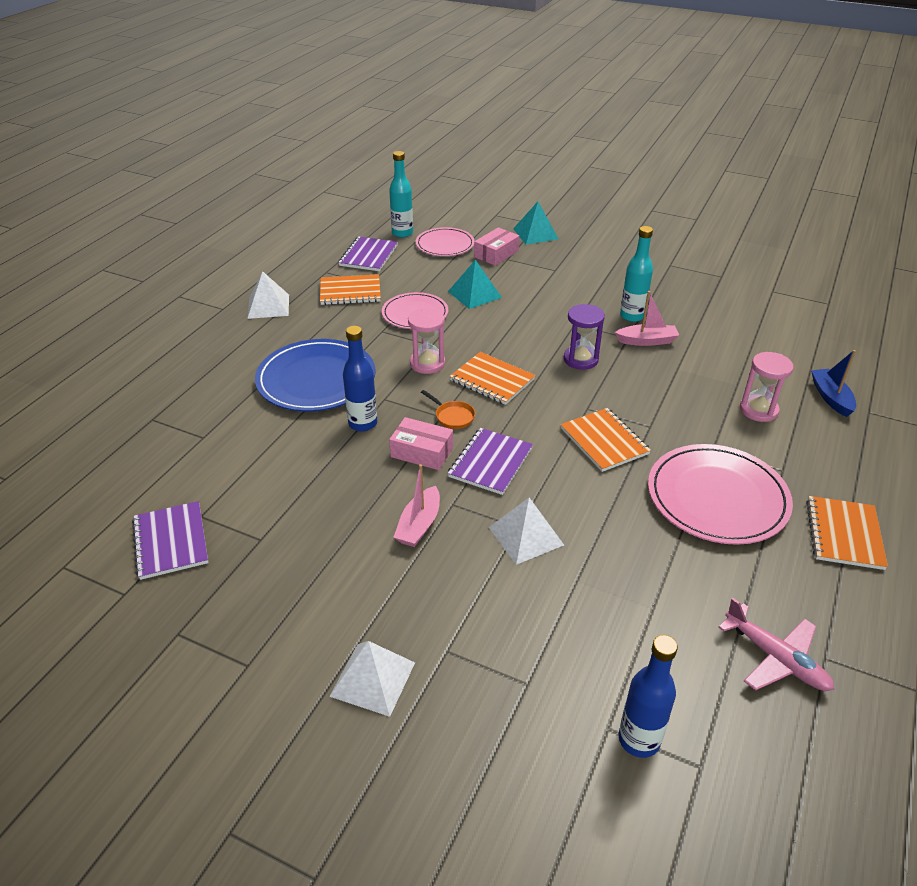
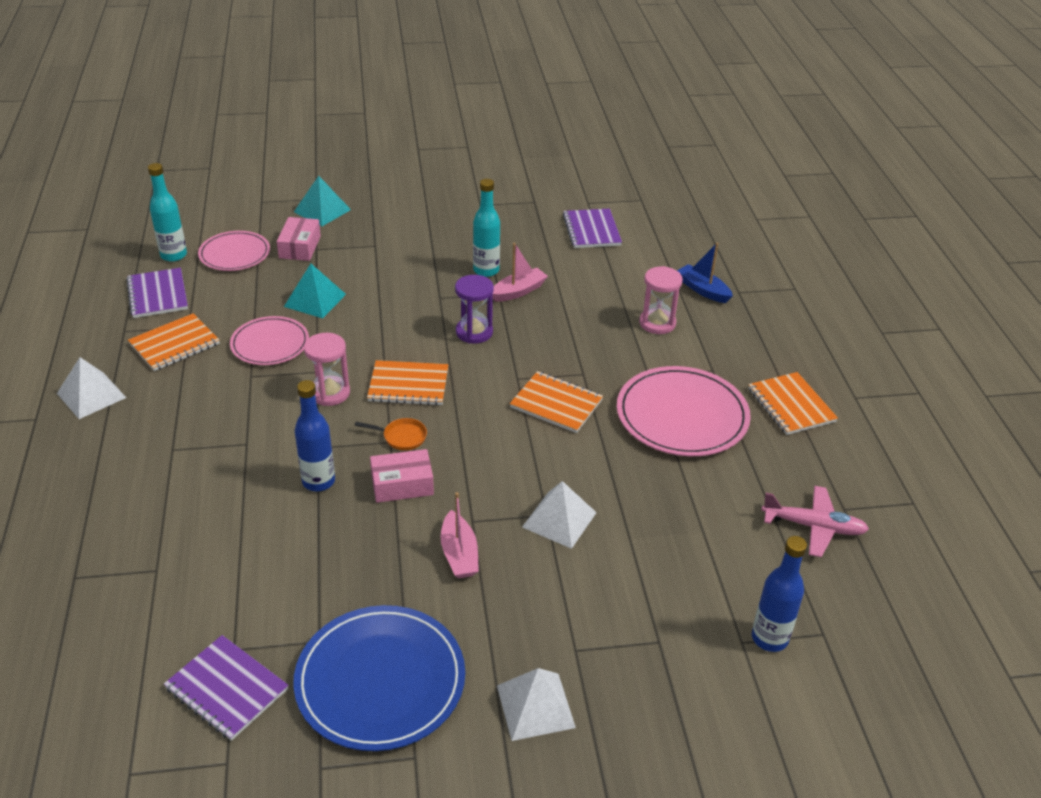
camera: 35 degrees left, 0 degrees up
blue plate [255,339,376,412] -> blue plate moved to [293,605,465,751]
purple notebook [448,428,533,495] -> purple notebook moved to [563,209,622,248]

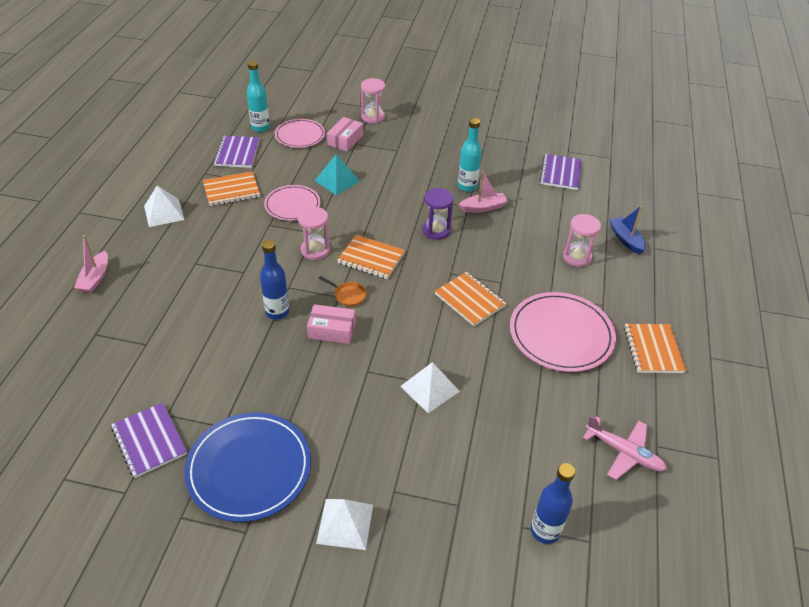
camera: 20 degrees right, 5 degrees up
turquoise pyramid [294,176,351,226] -> pink hourglass [361,78,385,123]
pink boat [441,492,479,578] -> pink boat moved to [74,235,108,293]

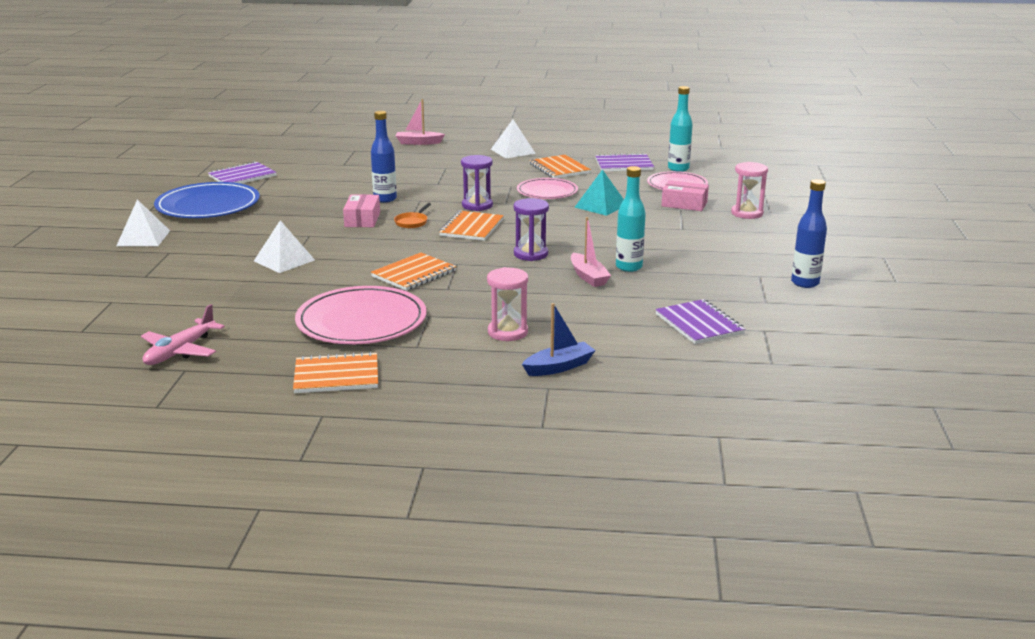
camera: 85 degrees right, 20 degrees down
pink hourglass [298,207,330,260] -> purple hourglass [461,155,493,211]
blue bottle [531,463,575,544] -> blue bottle moved to [791,179,827,288]
purple notebook [540,154,582,190] -> purple notebook turned 60 degrees clockwise [655,299,745,344]

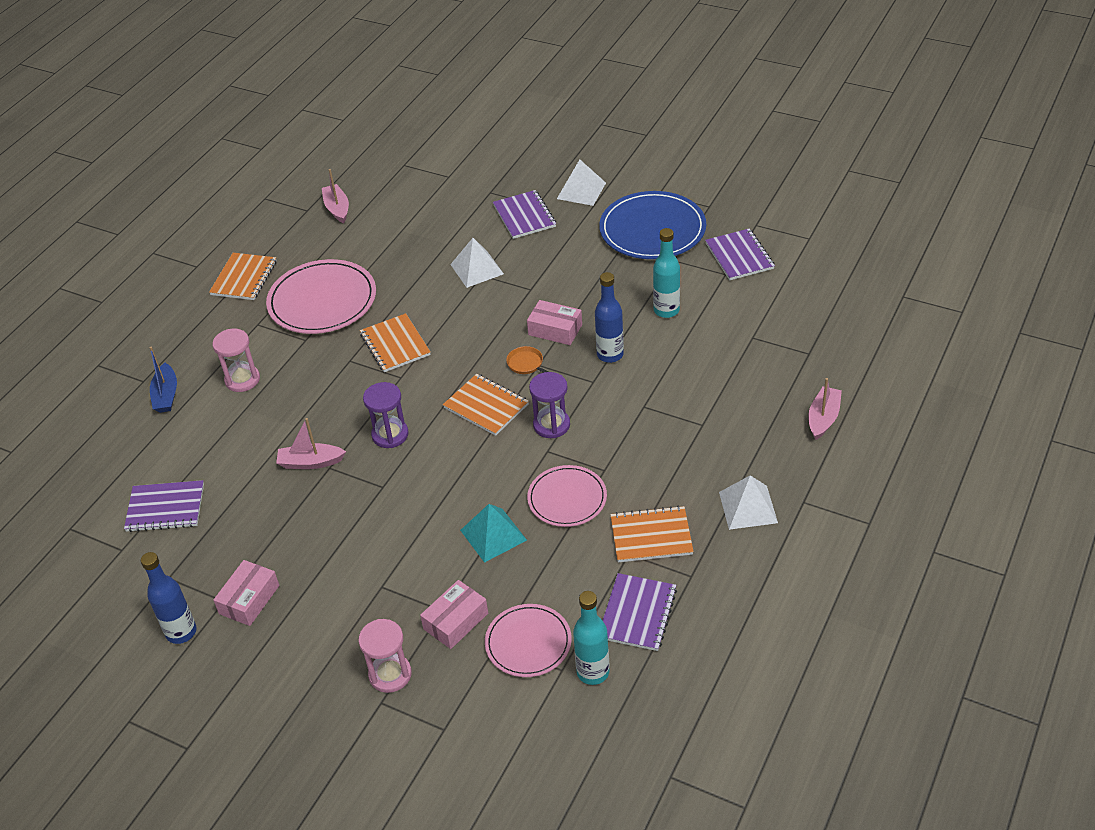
camera: 115 degrees right, 20 degrees up
pink plane [141,304,225,365] -> pink boat [322,169,349,223]
turquoise bottle [616,166,646,272] -> turquoise bottle moved to [653,228,680,318]
none -> pink box [213,560,279,626]
none -> purple notebook [493,190,556,239]

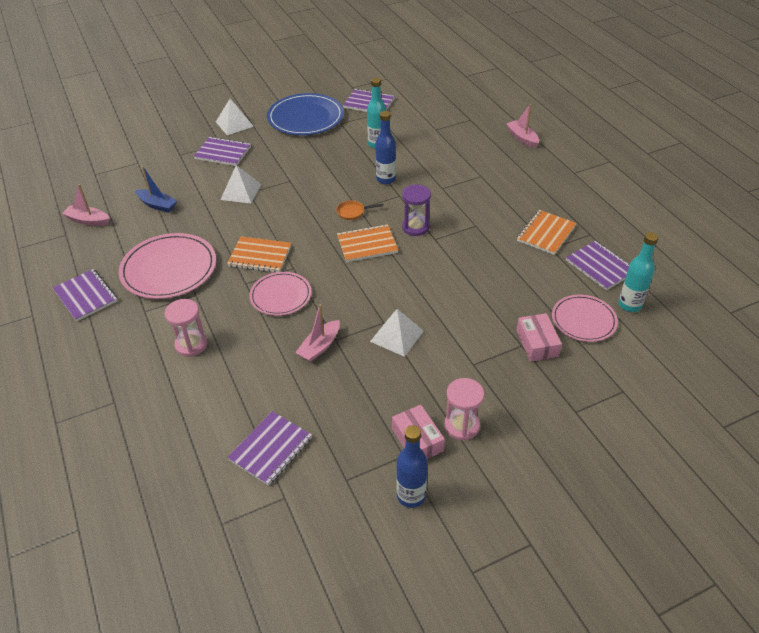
camera: 55 degrees left, 0 degrees up
blue boat [150,347,177,413] -> blue boat moved to [135,166,177,213]
orange notebook [209,253,276,300] -> purple notebook [53,269,117,321]
pink hourglass [358,619,412,693] -> pink hourglass moved to [444,378,484,441]
purple hourglass [363,382,408,448] -> none
turquoise pyramid [460,504,527,563] -> none
pink box [527,300,582,345] -> none
pink plate [527,465,607,527] -> pink plate moved to [249,272,311,316]
white pyramid [719,475,778,530] -> white pyramid moved to [370,309,424,357]

